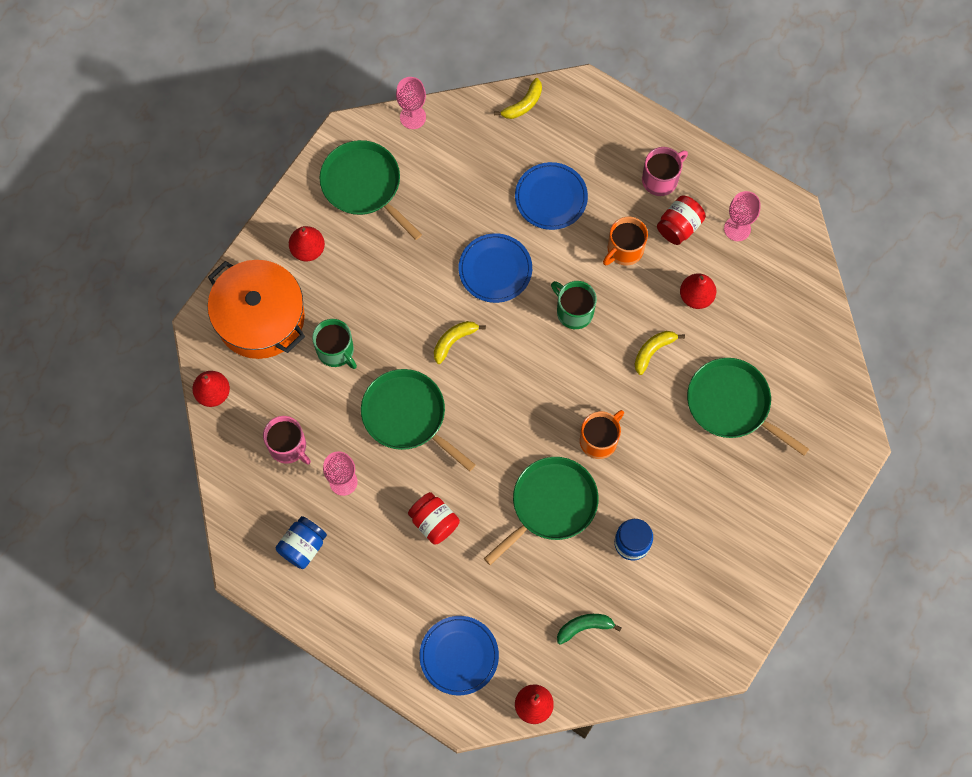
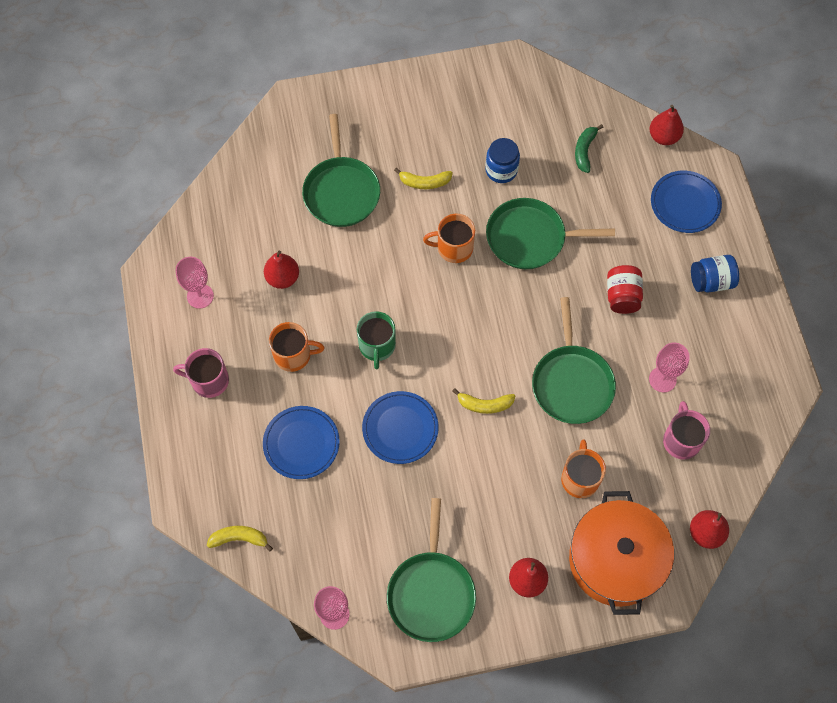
camera: 135 degrees left, 5 degrees down
blue jar [276,516,327,569] -> blue jar moved to [691,255,739,292]
green mug [312,319,357,369] -> orange mug [561,439,606,498]
green banana [557,614,622,645] -> green banana turned 75 degrees clockwise [575,124,603,173]
yellow banana [634,331,685,375] -> yellow banana moved to [394,168,453,189]
red jar [657,196,706,245] -> none

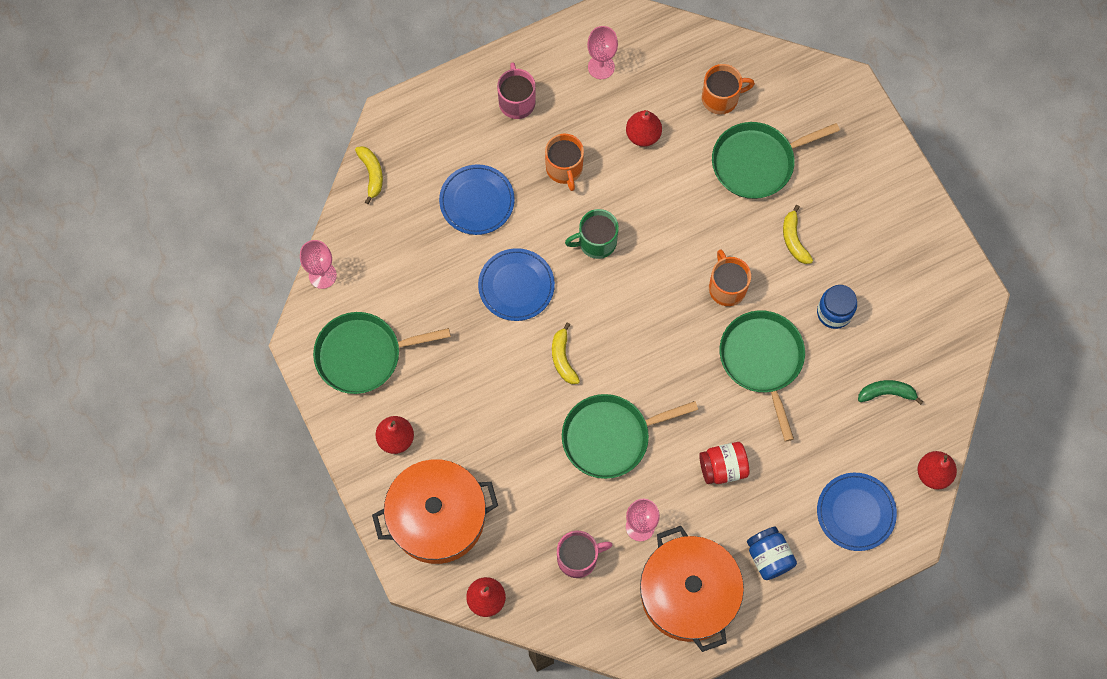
camera: 75 degrees right, 5 degrees up
orange mug [561,439,606,498] -> orange mug moved to [702,64,755,115]
none -> orange pot [640,526,744,652]

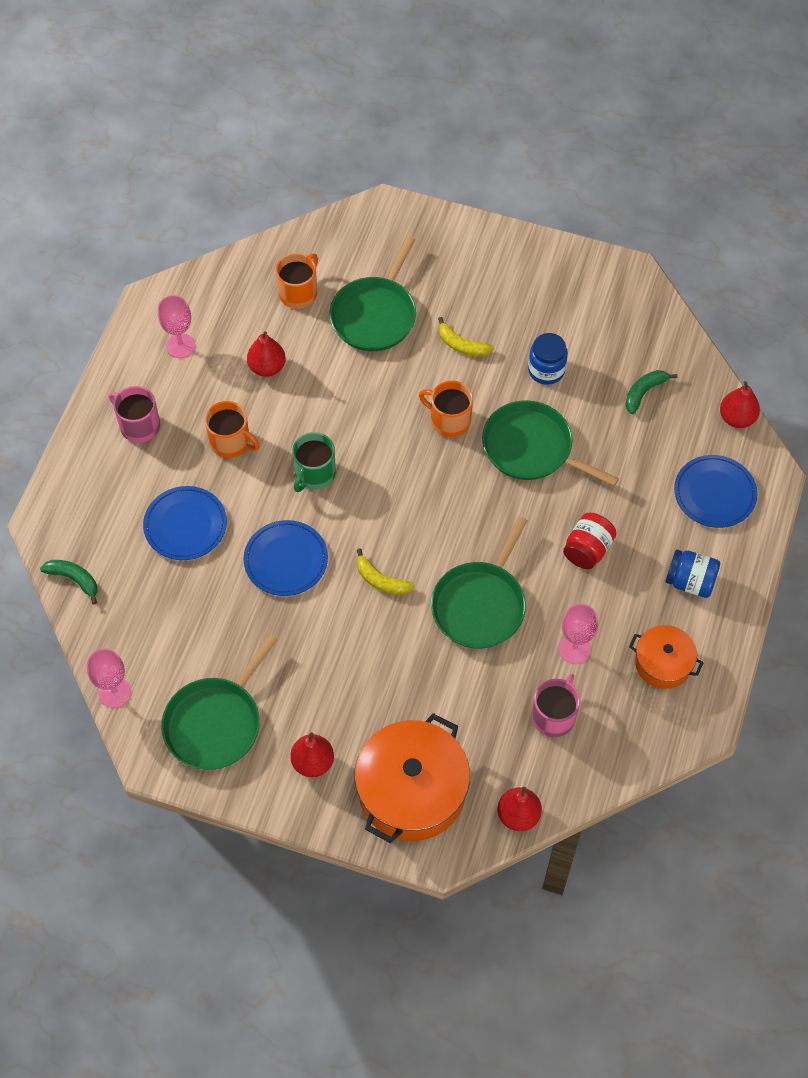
camera: 45 degrees left, 10 degrees down
yellow banana [355,146,383,204] -> green banana [40,560,98,605]
orange pot [640,526,744,652] -> orange pot [629,625,703,689], size x0.55

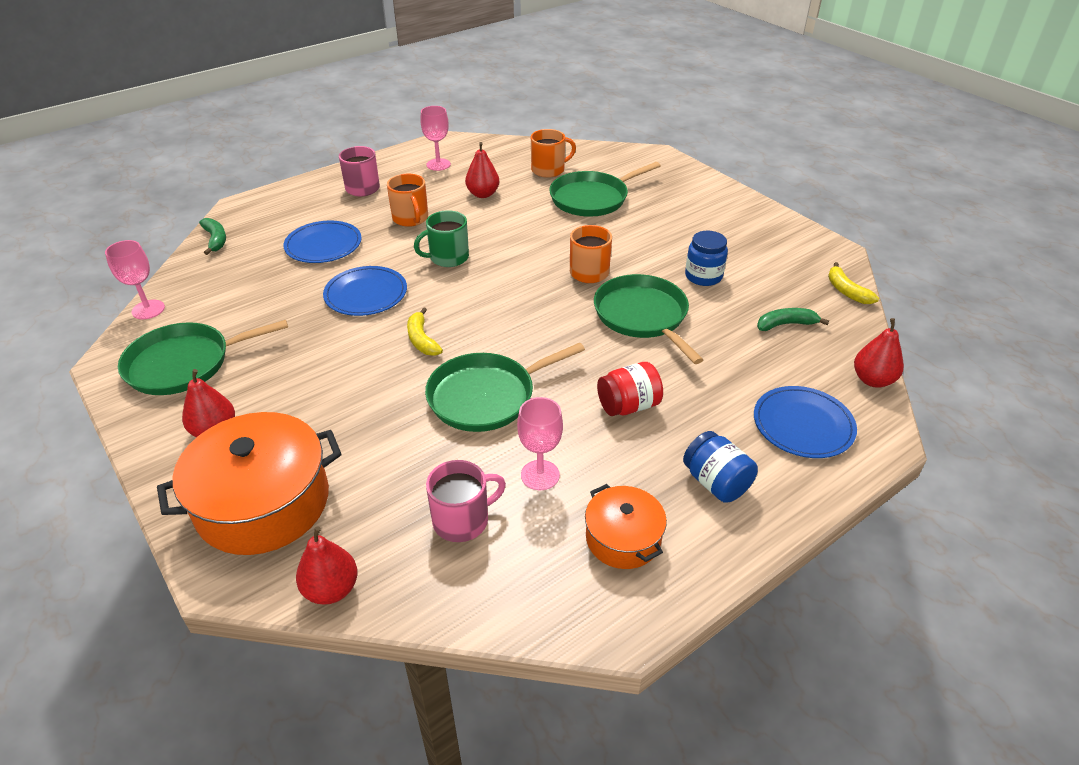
camera: 35 degrees right, 20 degrees down
yellow banana [438,317,494,357] -> yellow banana moved to [828,262,879,304]

